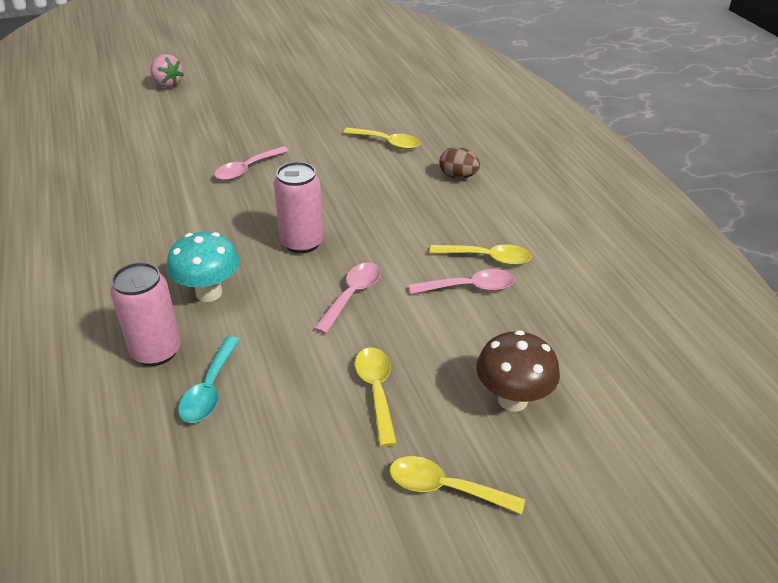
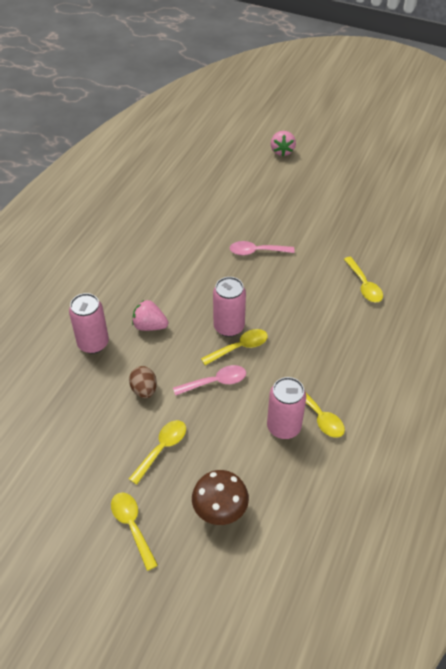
camera: 45 degrees right, 10 degrees up
turquoise mushroom [167,232,240,302] -> pink strawberry [132,300,168,331]
turquoise spoon [178,336,240,423] -> none
pink spoon [409,269,515,294] -> pink can [267,377,306,439]
brown egg [439,147,480,179] -> brown egg moved to [129,366,157,398]
none -> yellow spoon [201,329,268,365]

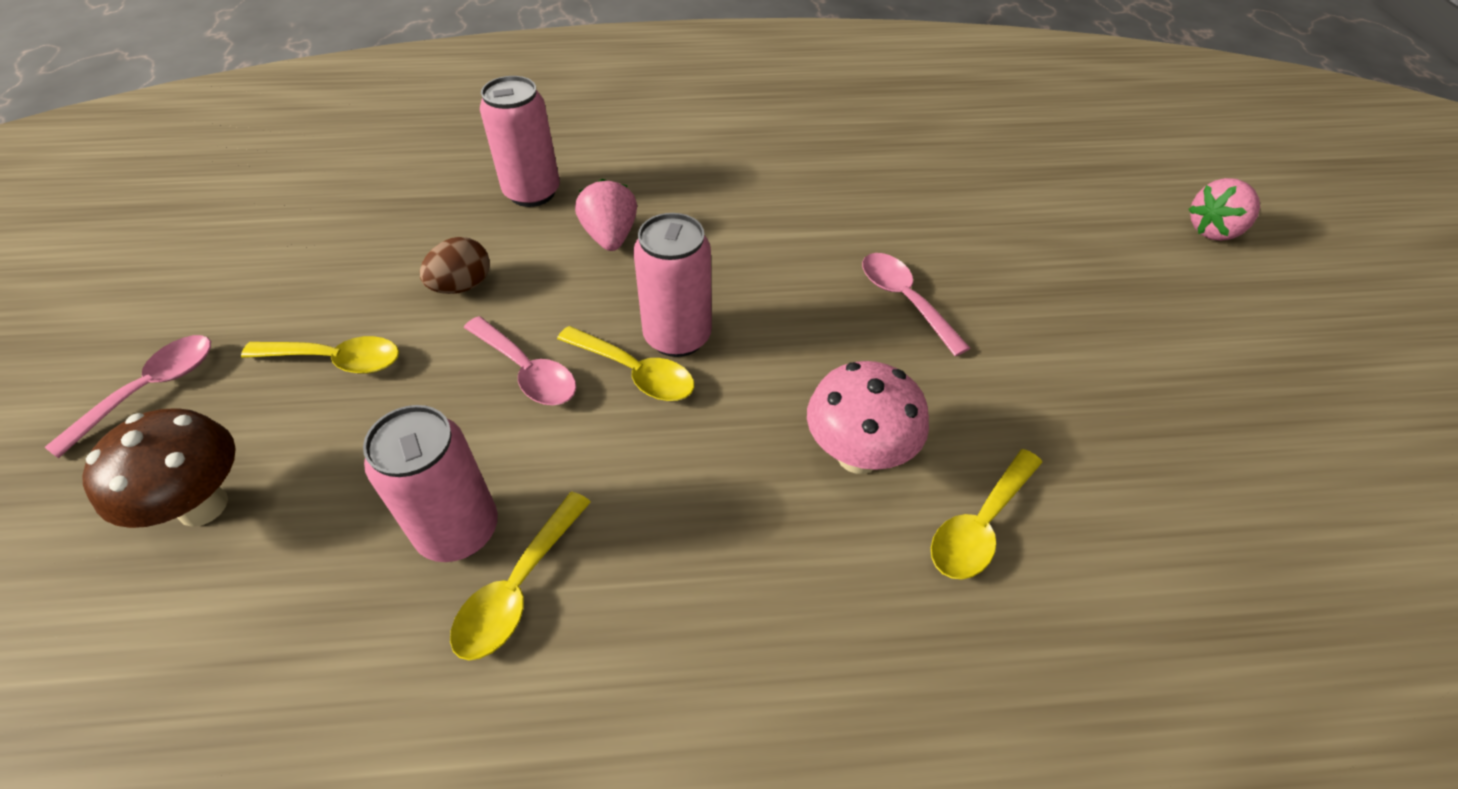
camera: 60 degrees right, 0 degrees up
yellow spoon [111,492,158,571] -> pink spoon [45,335,211,458]
none -> pink mushroom [807,361,929,474]

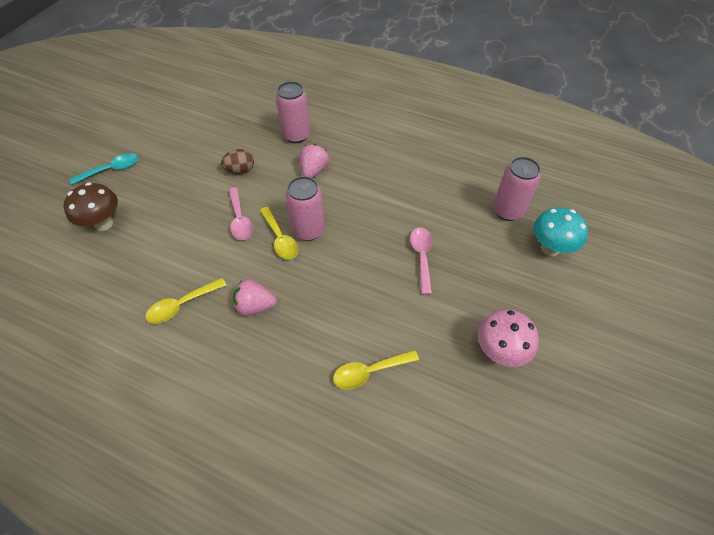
camera: 30 degrees right, 5 degrees up
pink spoon [45,335,211,458] -> turquoise spoon [70,153,138,185]
yellow spoon [241,336,399,374] -> none
pink can [363,405,498,562] -> pink can moved to [493,157,541,221]
pink mushroom [807,361,929,474] -> pink mushroom moved to [478,309,539,367]
pink strawberry [1188,178,1260,241] -> pink strawberry moved to [233,279,277,316]
none -> turquoise mushroom [534,207,588,256]

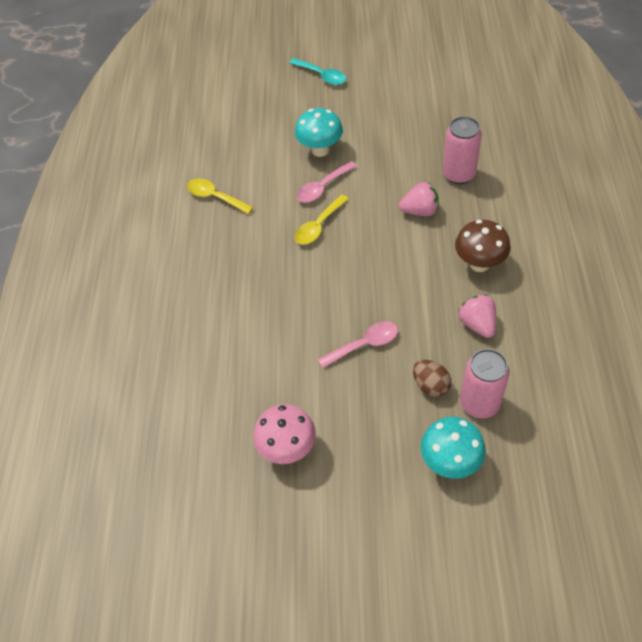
camera: 70 degrees right, 0 degrees up
brown mushroom [63,182,118,231] -> brown mushroom moved to [455,220,511,272]
brown egg [221,149,254,174] -> brown egg moved to [413,360,451,397]
pink strawberry [233,279,277,316] -> pink strawberry moved to [458,294,496,338]
pink can [286,176,325,241] -> none
yellow spoon [333,350,419,389] -> none
none -> turquoise mushroom [295,108,343,157]

